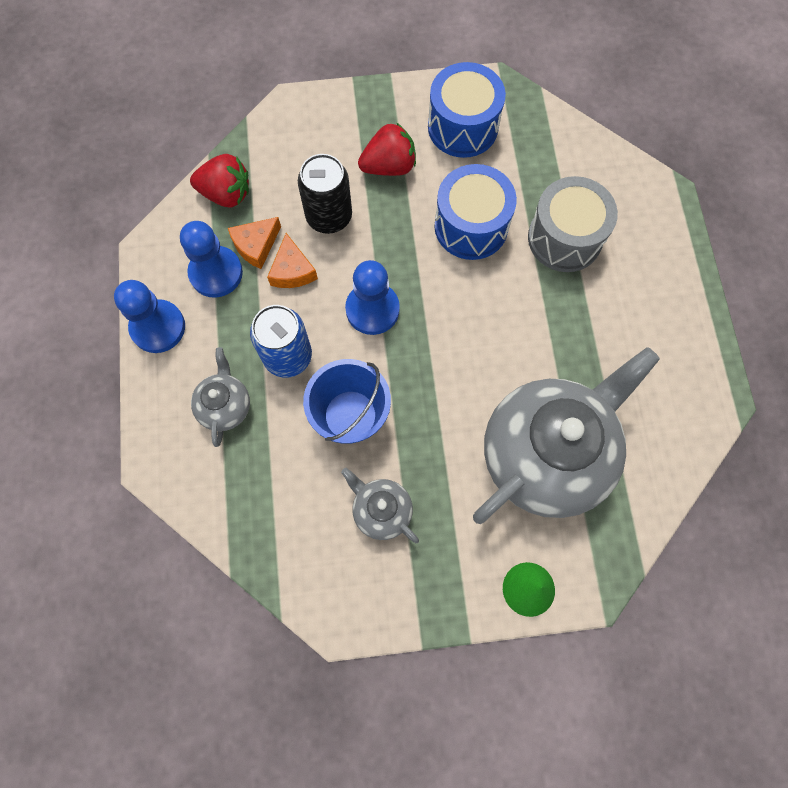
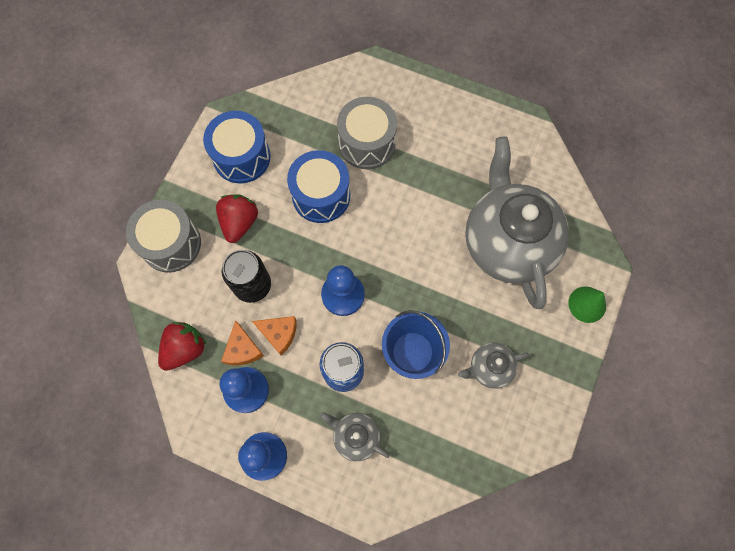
camera: 60 degrees left, 0 degrees up
none -> grey drum [126,200,201,273]

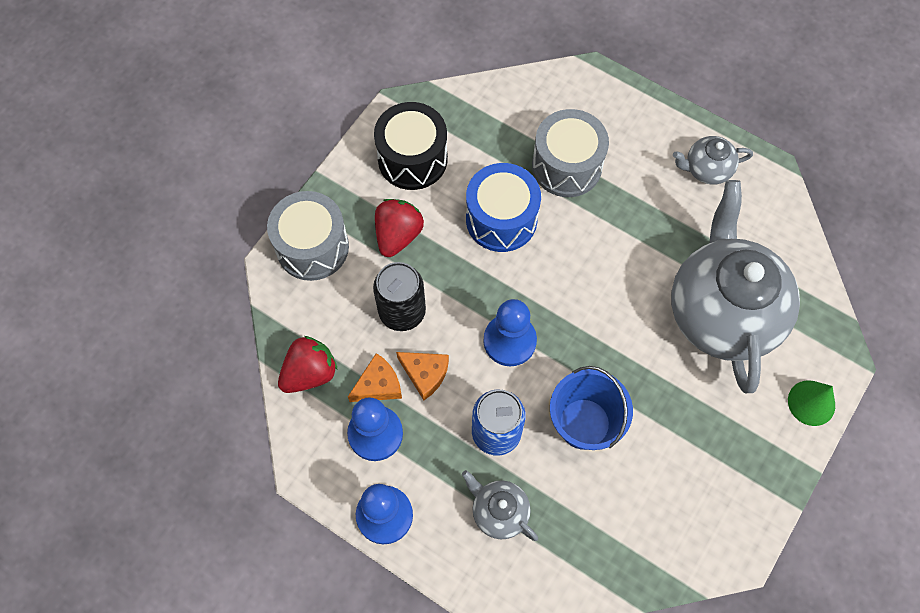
camera: 10 degrees right, 5 degrees down
blue drum [203,111,271,184] -> black drum [374,102,448,190]
orange cheese [221,320,264,365] -> orange cheese turned 120 degrees counterclockwise [348,353,402,402]
grey teapot [458,343,529,389] -> grey teapot moved to [673,136,753,185]

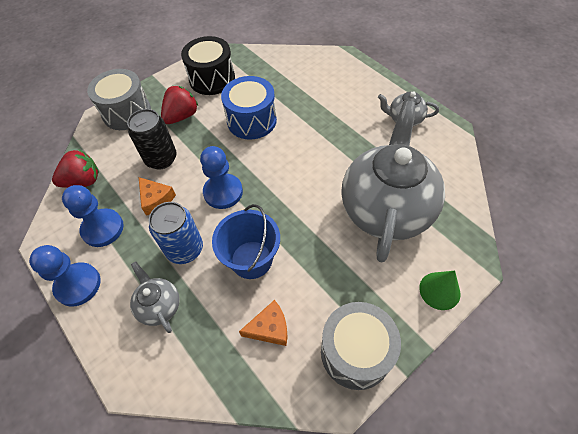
camera: 20 degrees right, 10 degrees down
orange cheese [348,353,402,402] -> orange cheese moved to [239,300,288,346]
grey drum [532,109,609,197] -> grey drum moved to [321,302,401,390]

